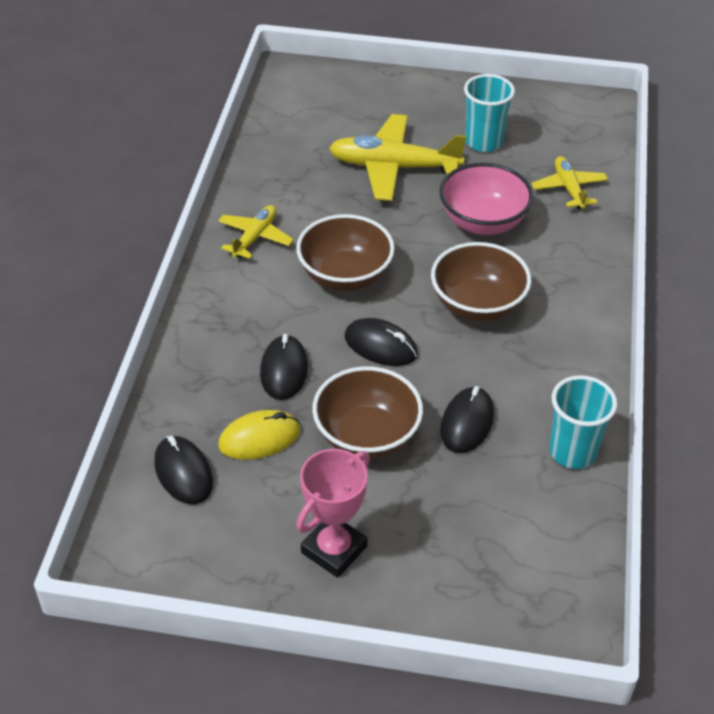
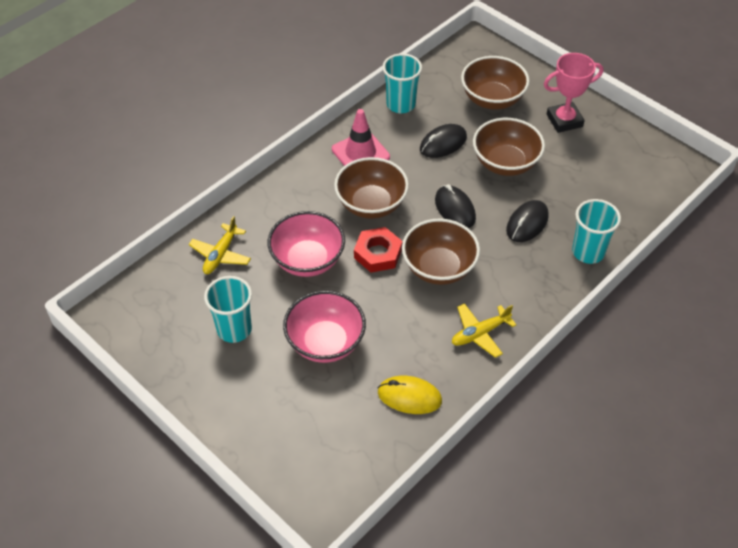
camera: 145 degrees left, 5 degrees up
black mouse [154,436,213,505] -> none
yellow mouse [218,410,301,460] -> yellow mouse moved to [378,376,442,414]
yellow plane [329,114,466,201] -> pink bowl [283,291,366,363]
none -> pink traffic cone [332,109,390,166]
none -> red nut [354,227,402,273]
none -> brown bowl [461,56,529,110]
none -> turquoise cup [572,199,621,264]

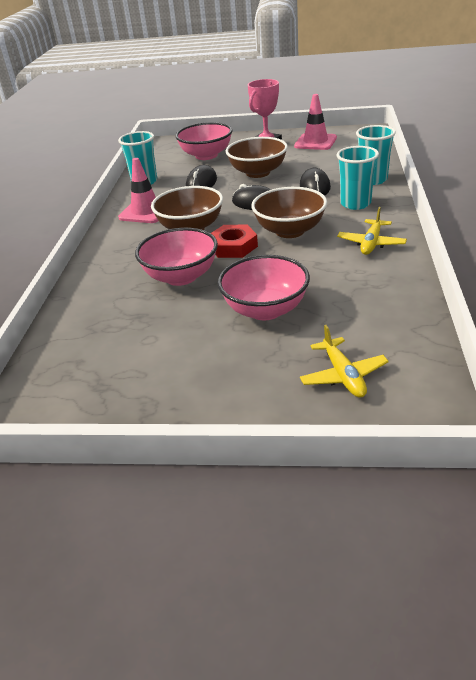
camera: 35 degrees left, 15 degrees down
yellow plane [189,216,251,274] -> yellow plane moved to [300,325,389,398]
turquoise cup [204,276,252,343] -> turquoise cup moved to [336,146,379,210]
yellow mouse [378,376,442,414] -> none
brown bowl [461,56,529,110] -> pink bowl [175,122,232,160]
none -> pink traffic cone [294,94,337,150]

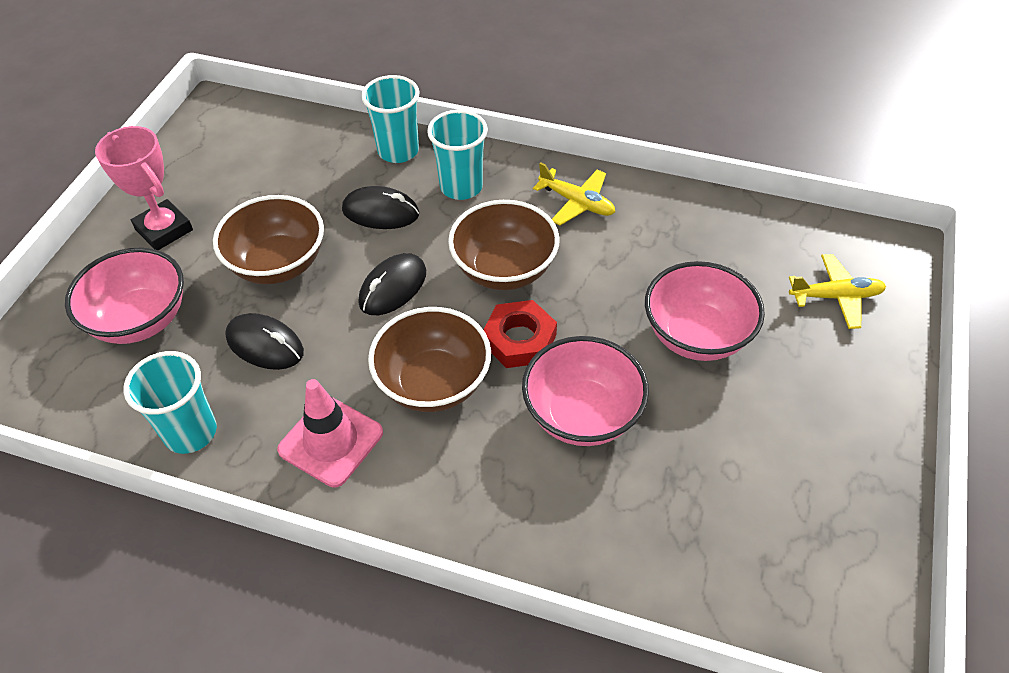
camera: 80 degrees left, 15 degrees up
pink traffic cone [294,94,337,150] -> none

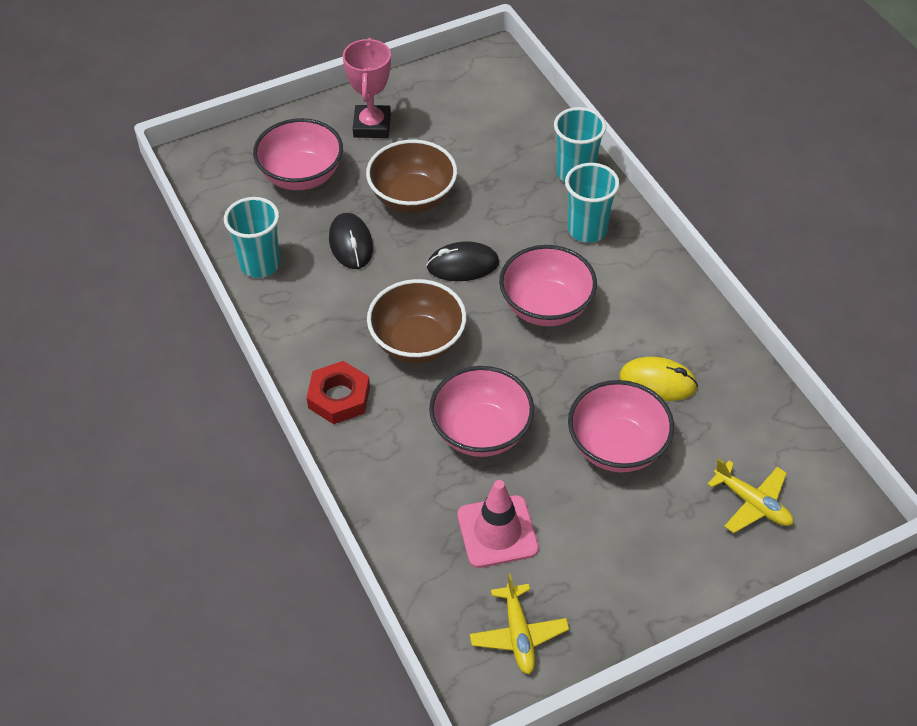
camera: 45 degrees right, 0 degrees up
pink traffic cone [277,379,383,488] -> pink traffic cone moved to [457,480,539,568]
black mouse [342,186,419,229] -> none
brown bowl [448,200,560,290] -> pink bowl [499,245,597,326]
red nut [484,300,557,368] -> red nut moved to [307,361,370,424]
yellow plane [533,162,615,225] -> yellow plane moved to [470,573,569,674]
none -> yellow mouse [620,357,698,401]

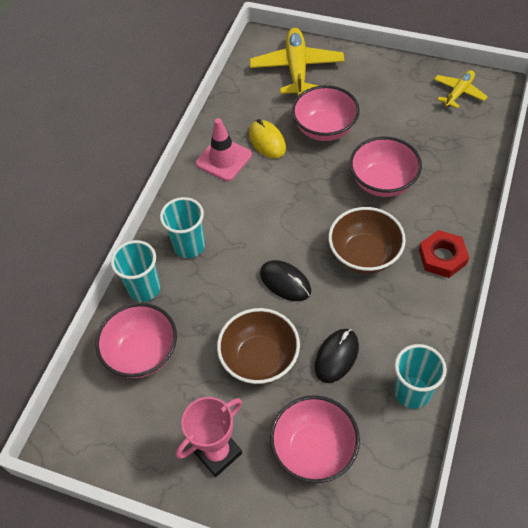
camera: 130 degrees left, 5 degrees up
pink traffic cone [457,480,539,568] -> pink traffic cone moved to [196,118,252,181]
pink bowl [499,245,597,326] -> pink bowl moved to [95,303,177,378]
yellow plane [708,459,794,533] -> yellow plane [250,27,344,96], size x1.75

